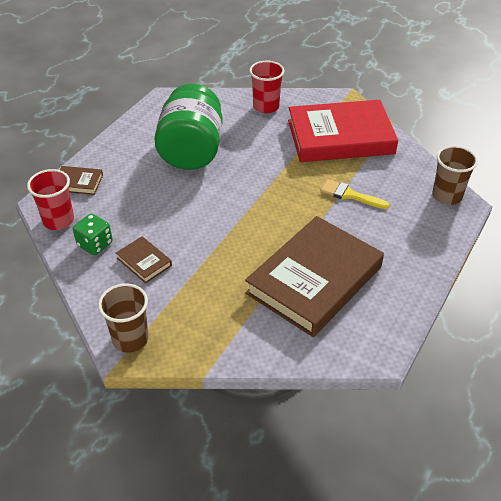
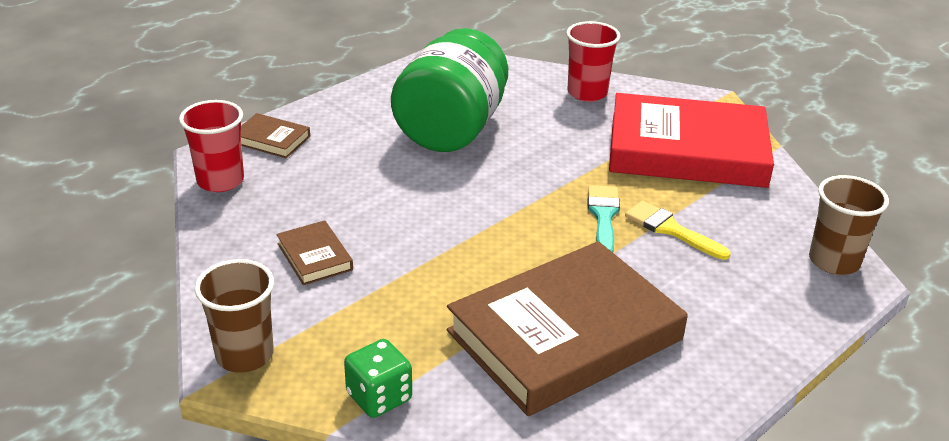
camera: 15 degrees right, 10 degrees down
green dice [73,213,113,255] -> green dice moved to [344,339,412,418]
none -> turquoise brush [588,185,620,252]

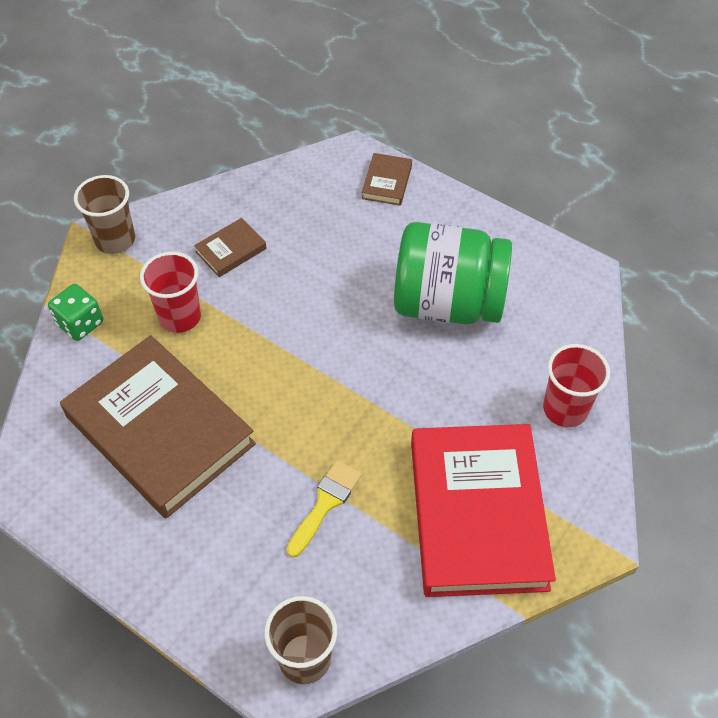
camera: 80 degrees right, 20 degrees up
red cup [179,100,244,192] -> red cup moved to [140,252,201,333]
turquoise brush [588,185,620,252] -> none

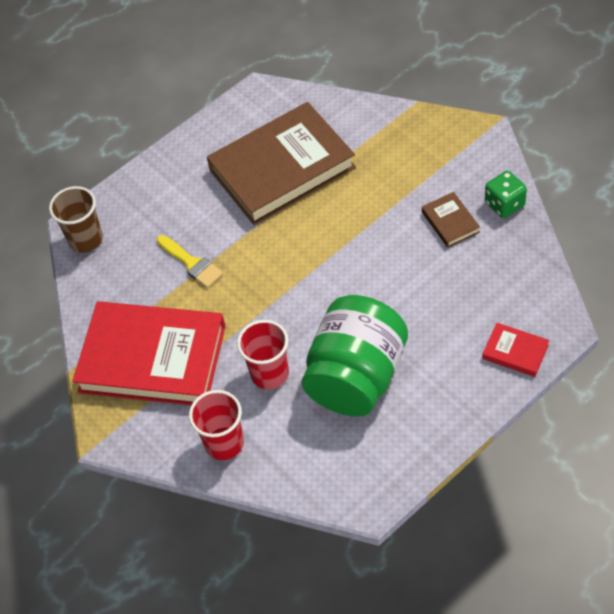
camera: 110 degrees right, 0 degrees up
green dice [48,284,103,341] -> green dice moved to [485,171,527,218]
brown cup [74,175,135,254] -> none
red cup [140,252,201,333] -> red cup moved to [237,320,289,389]
brown book [362,153,412,206] -> red book [482,323,549,377]

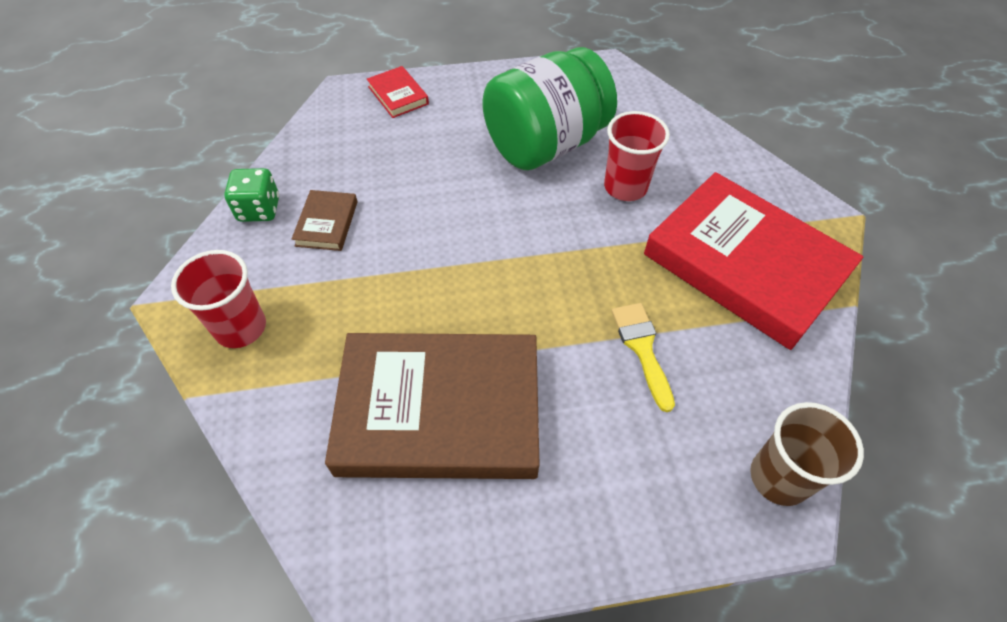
camera: 155 degrees left, 0 degrees up
red cup [189,390,244,460] -> red cup moved to [171,250,266,348]

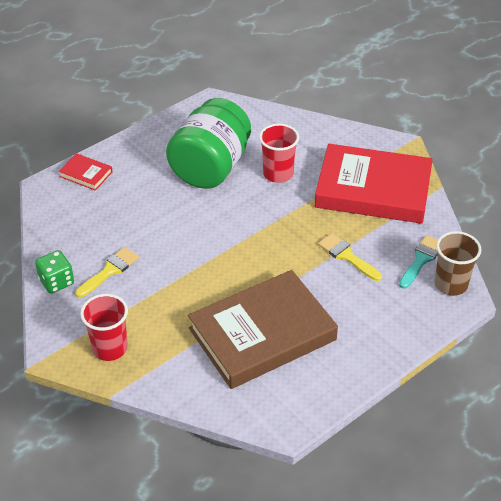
camera: 30 degrees left, 10 degrees down
brown book [292,190,357,251] -> yellow brush [75,247,139,298]
none -> turquoise brush [399,235,438,289]

